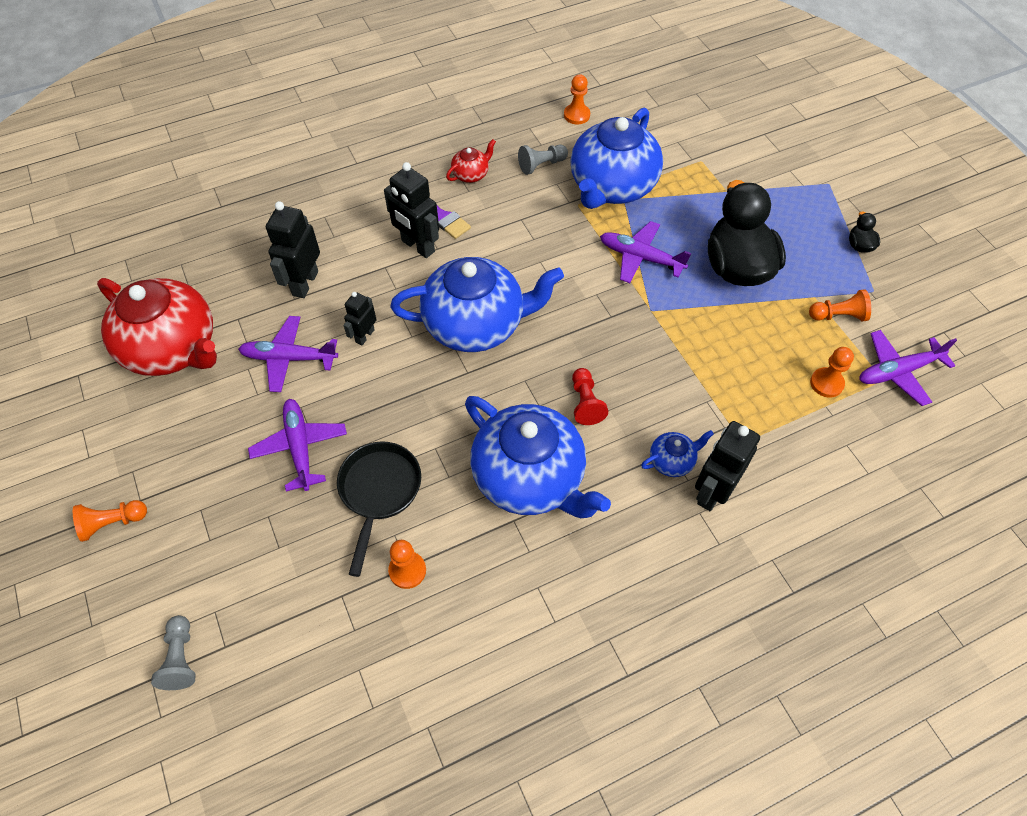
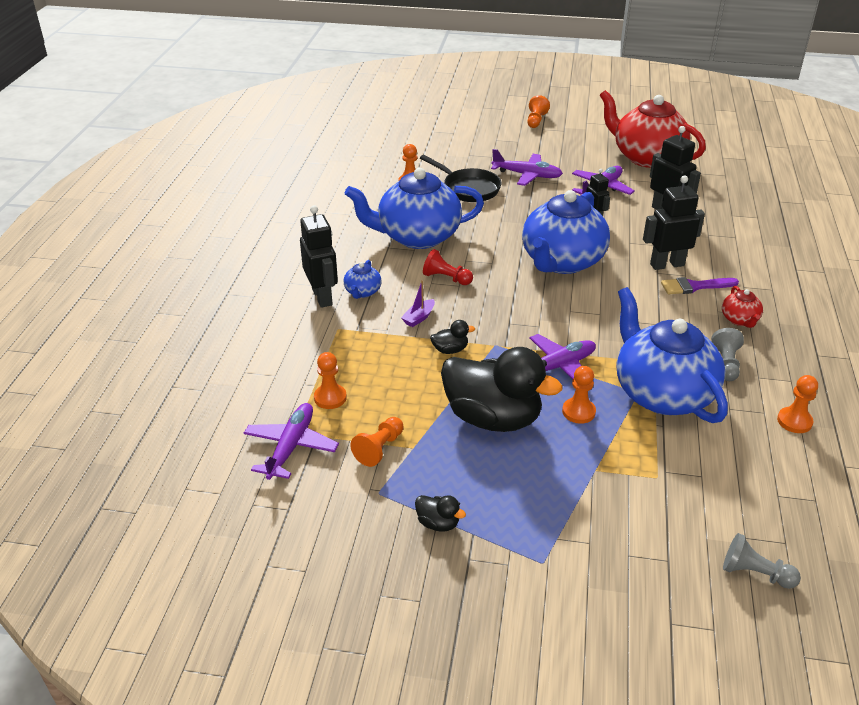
camera: 125 degrees right, 20 degrees down
red teapot [97,278,217,376] -> red teapot turned 60 degrees clockwise [600,90,706,168]
grey pawn [151,615,196,690] -> grey pawn moved to [723,533,801,589]
none -> purple boat [401,280,435,327]
none -> black duck [430,320,475,354]
none -> orange pawn [562,366,596,424]

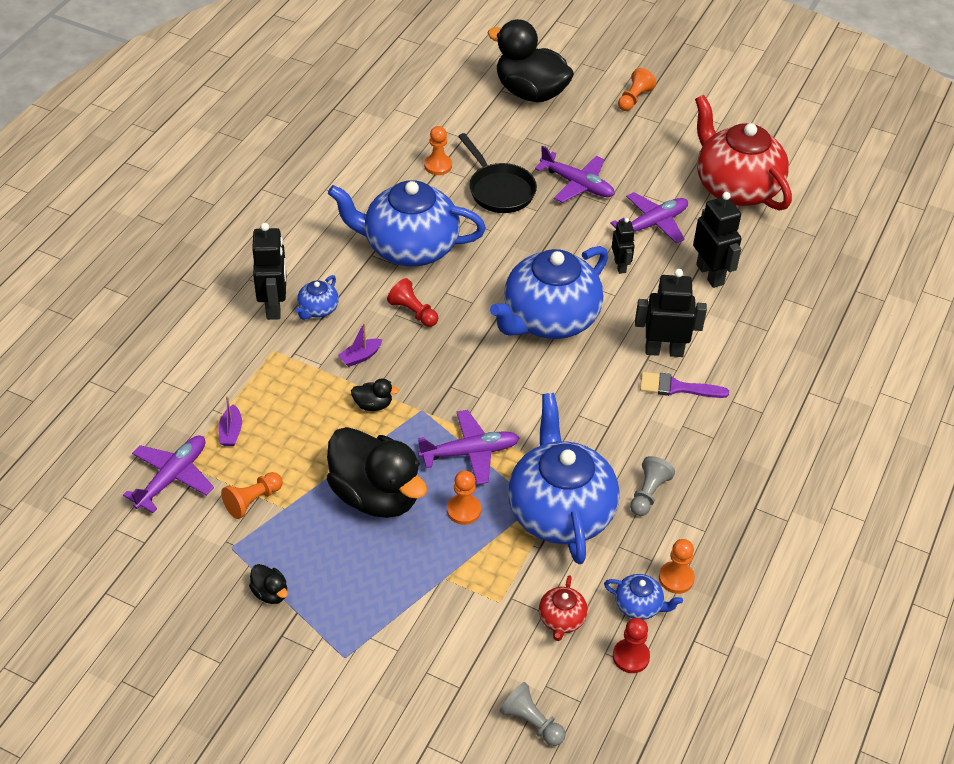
camera: 15 degrees right, 10 degrees up
orange pawn [314,352,347,409] -> purple boat [218,396,242,446]
red teapot [722,286,763,328] -> red teapot moved to [539,575,588,641]
none -> black duck [488,19,574,102]
none -> blue teapot [604,574,683,620]
none -> red pawn [613,618,650,673]

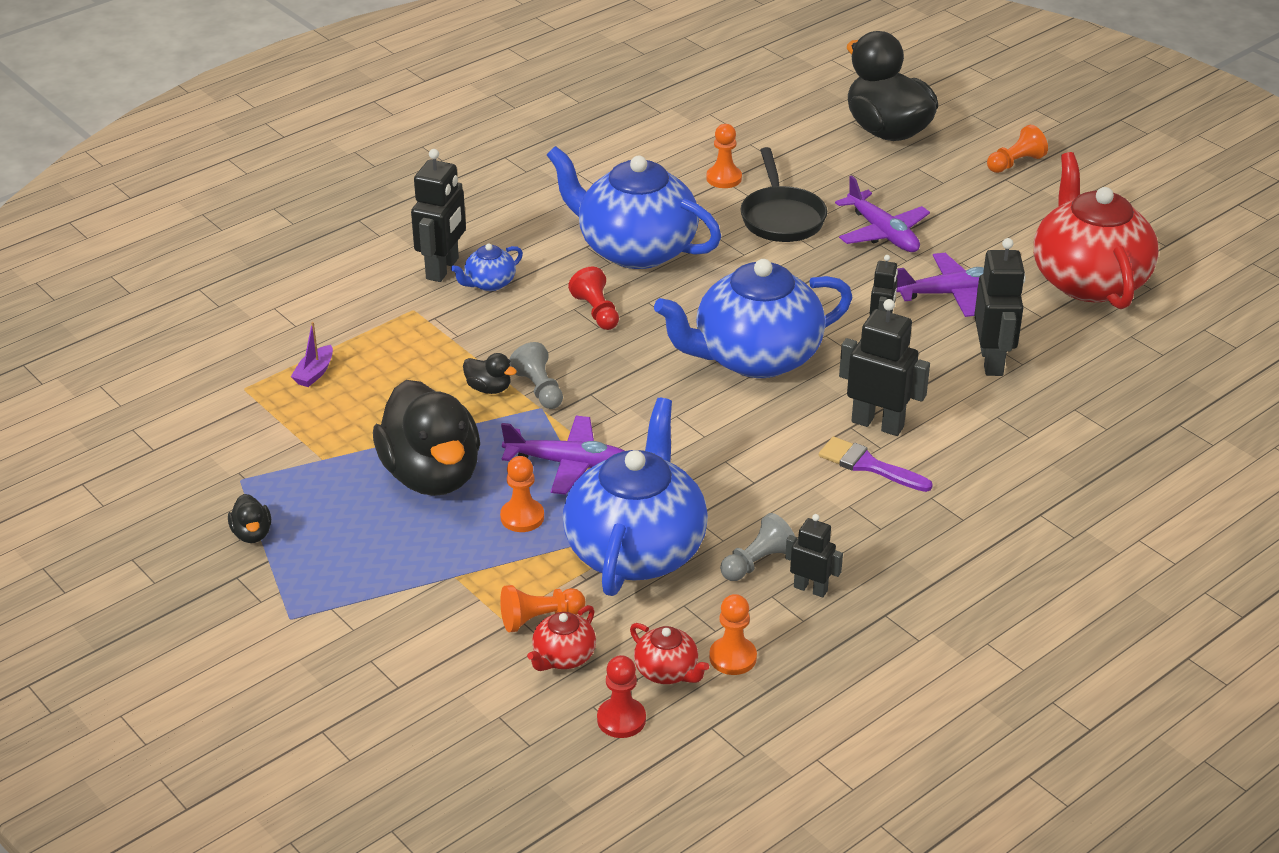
camera: 25 degrees right, 10 degrees down
purple plane [123,436,214,513] -> none
orange pawn [221,472,283,519] -> orange pawn moved to [500,585,585,632]
purple boat [338,323,383,367] -> none
grey pawn [499,682,565,746] -> grey pawn moved to [510,342,563,409]
blue teapot [604,574,683,620] -> red teapot [630,623,709,684]
none -> black robot [785,514,843,598]

